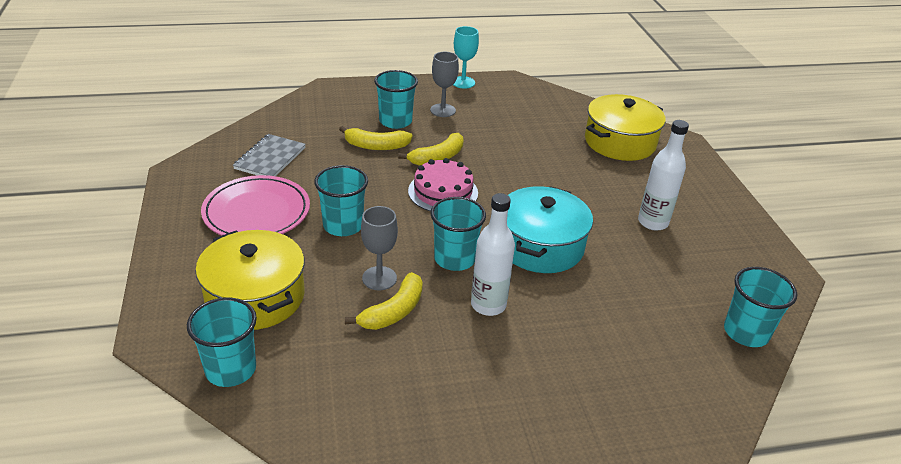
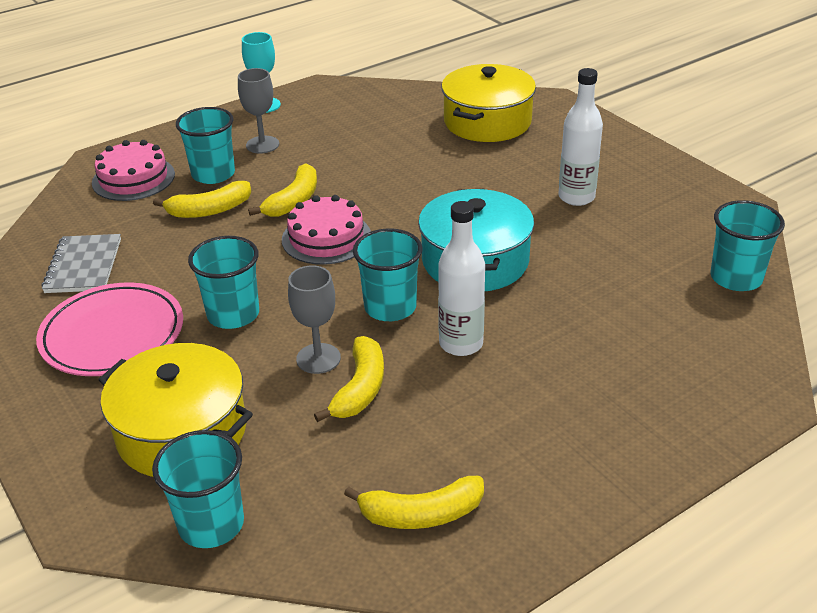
camera: 20 degrees left, 0 degrees up
none -> pink cake [92,140,175,201]
none -> yellow banana [344,476,484,529]

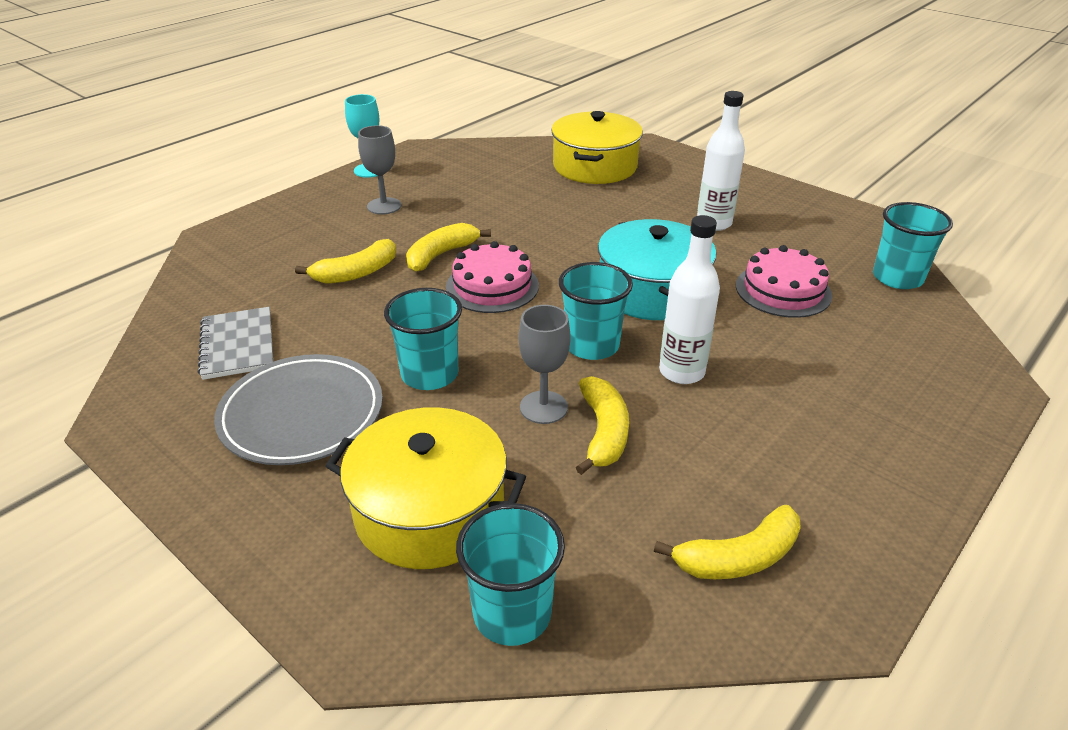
camera: 15 degrees left, 0 degrees up
pink plate [36,282,183,376] -> grey plate [214,354,383,465]
pink cake [92,140,175,201] -> pink cake moved to [736,245,832,318]
turquoise cup [176,107,235,184] -> none
yellow banana [248,164,317,217] -> yellow banana turned 150 degrees counterclockwise [406,223,491,272]

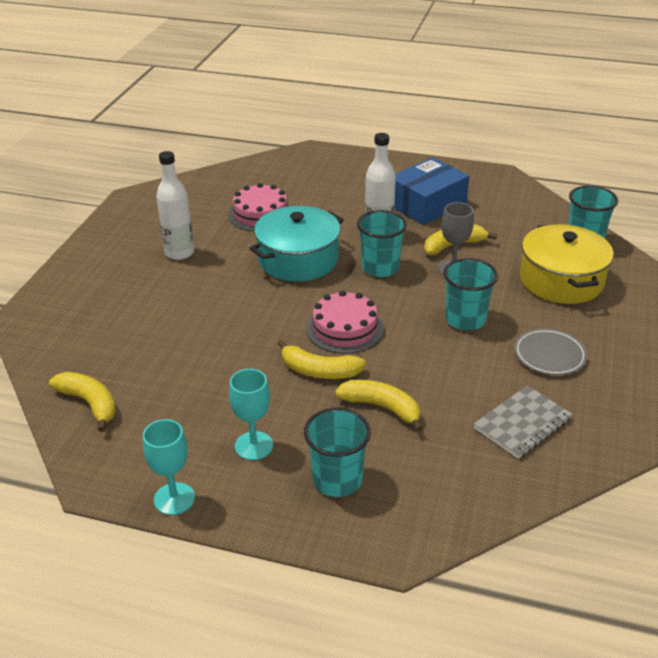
camera: 115 degrees left, 0 degrees up
grey plate [214,354,383,465] -> grey plate [514,328,587,375], size x0.62
grey goblet [358,125,401,215] -> turquoise goblet [229,369,273,460]
yellow pot [551,111,643,184] -> none
yellow banana [654,505,801,579] -> yellow banana moved to [49,372,116,432]
turquoise cup [873,202,953,289] -> turquoise cup moved to [304,408,371,497]
none -> blue box [395,157,469,225]

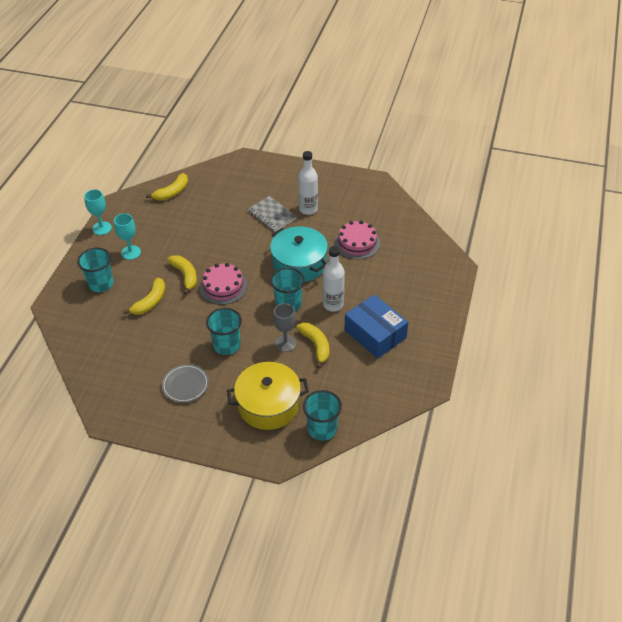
camera: 90 degrees right, 10 degrees up
yellow banana [278,340,366,379] -> yellow banana turned 135 degrees clockwise [167,255,197,295]
grey notebook [474,385,572,459] -> grey notebook moved to [248,196,297,232]

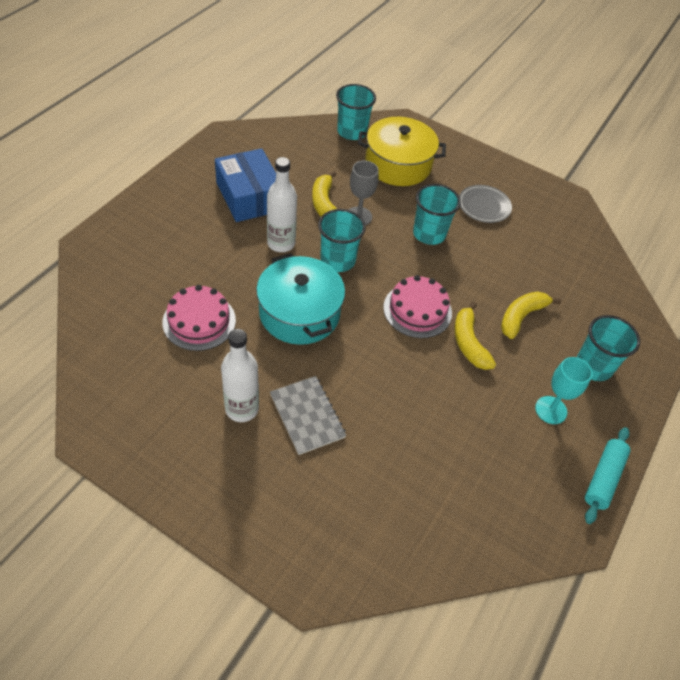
camera: 170 degrees left, 5 degrees up
turquoise goblet [84,189,112,235] -> turquoise rolling pin [585,427,631,524]
yellow banana [146,173,188,201] -> none

